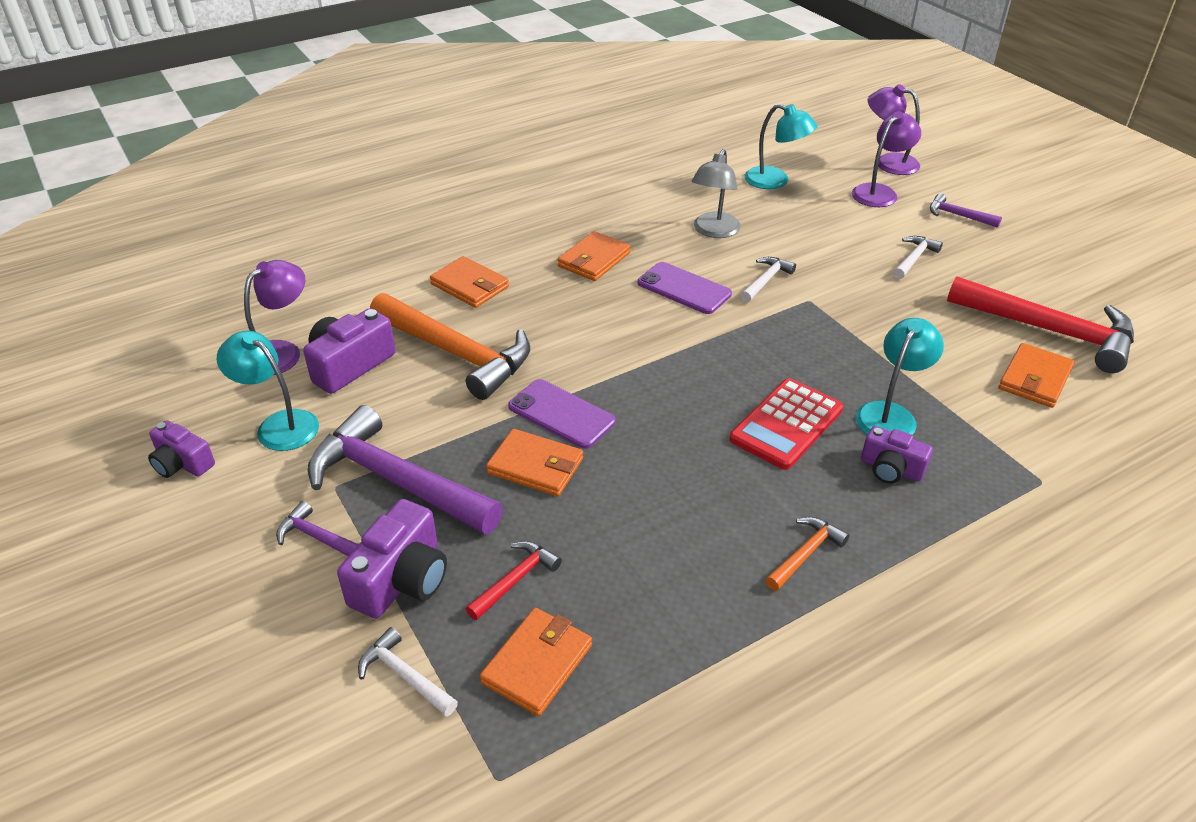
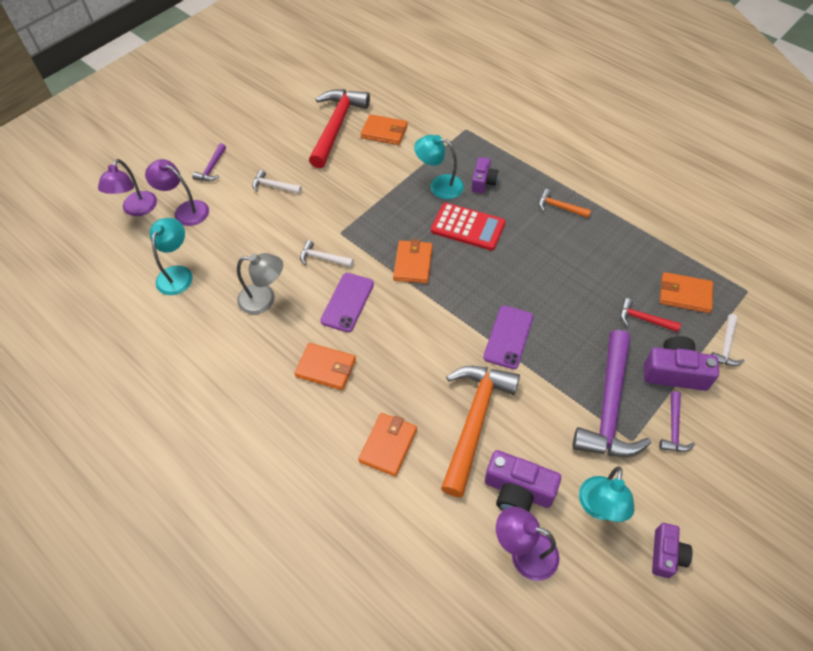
camera: 105 degrees left, 15 degrees up
orange wallet [486,429,583,496] -> orange wallet moved to [393,239,433,283]

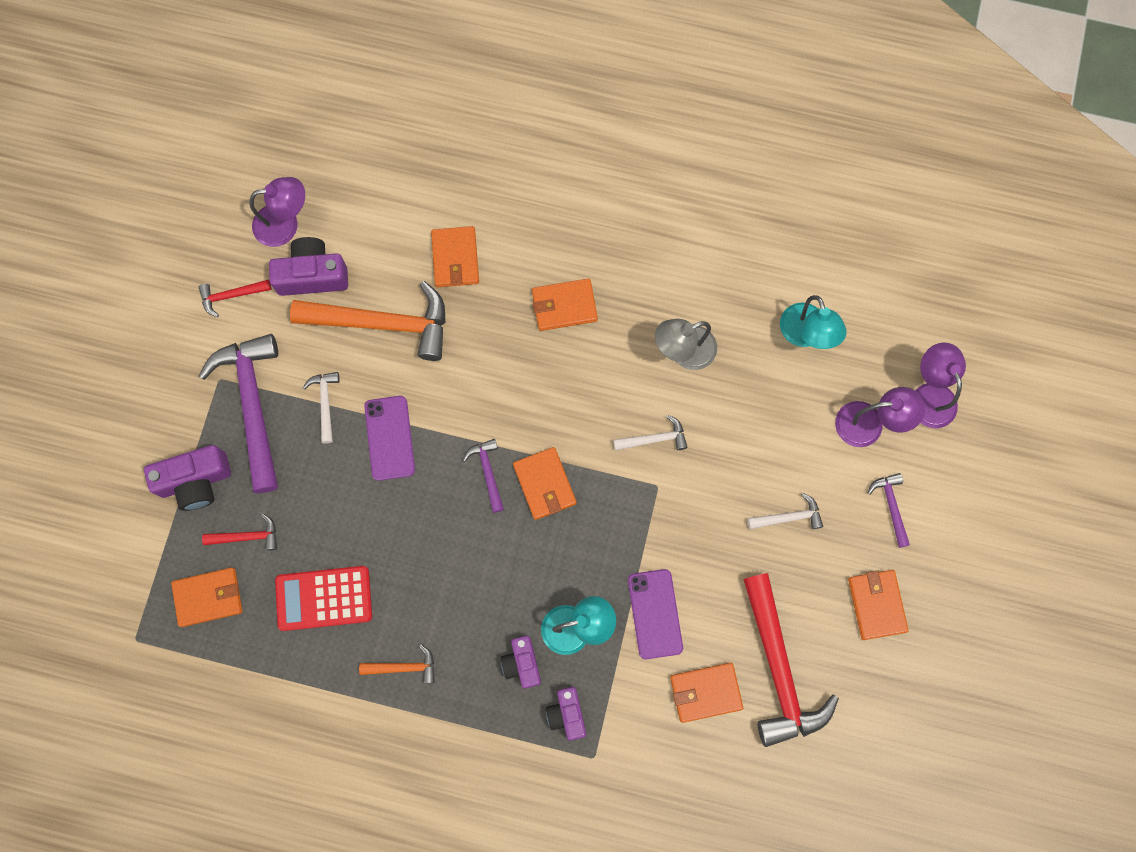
camera: 150 degrees right, 20 degrees up
purple phone [320,273,374,332] -> purple phone moved to [628,569,683,659]
red calculator [431,203,505,251] -> red calculator moved to [275,566,372,631]
orange hammer [441,366,520,497] -> orange hammer turned 75 degrees counterclockwise [290,281,446,361]
turquoise lamp [579,467,635,522] -> red hammer [199,280,271,317]
purple camera [652,523,693,578] -> purple camera moved to [546,687,586,740]
purple hammer [659,391,695,452] -> purple hammer moved to [463,439,504,513]
white hammer [711,314,744,366] -> white hammer moved to [303,372,340,444]
none -> orange wallet [848,570,909,640]

